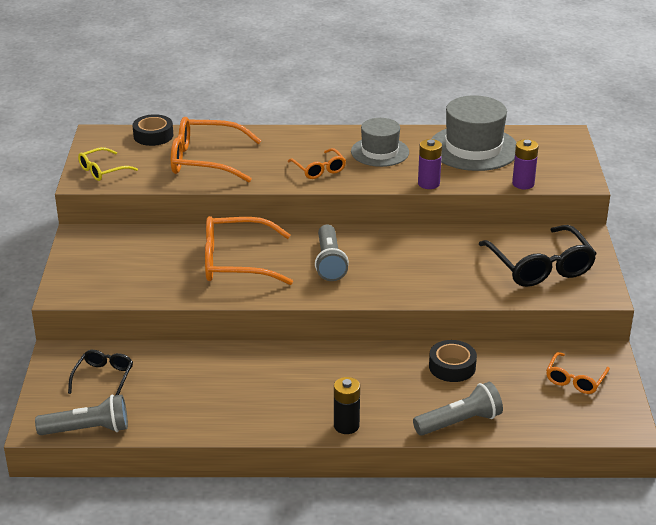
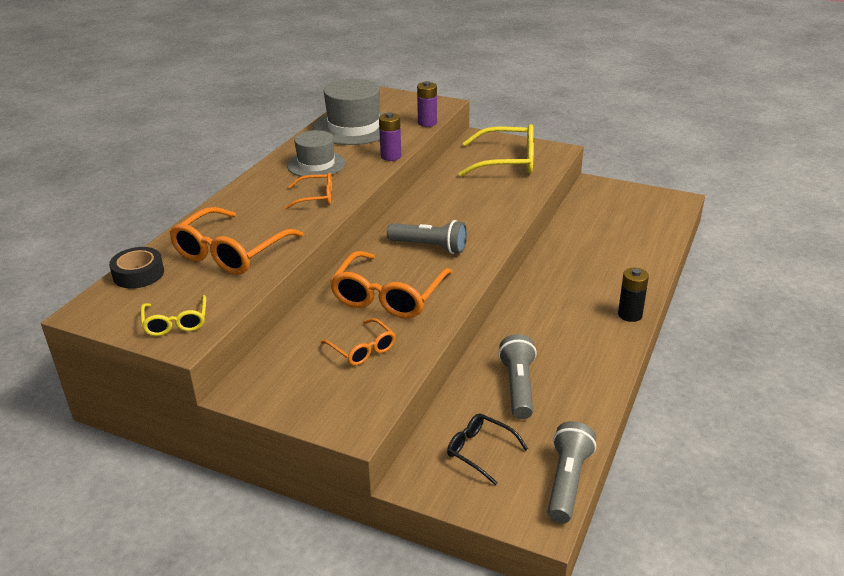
camera: 65 degrees left, 0 degrees up
grey flashlight [413,382,503,436] -> grey flashlight moved to [498,334,537,419]
black tape [429,340,477,382] -> none
black glasses [479,225,597,287] -> yellow glasses [458,124,534,177]
orange glasses [546,352,610,394] -> orange glasses moved to [321,318,396,366]

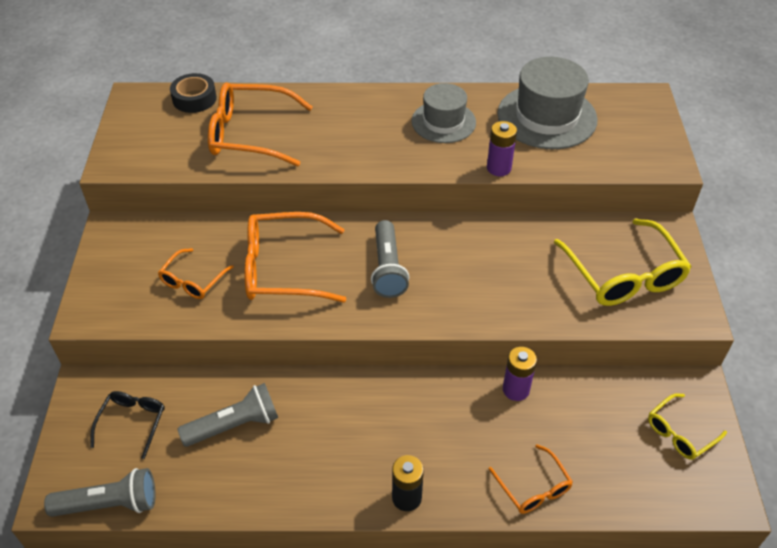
camera: 65 degrees right, 15 degrees up
yellow glasses [141,295,206,336] -> yellow glasses moved to [648,393,727,460]
orange glasses [284,173,332,209] -> orange glasses moved to [489,444,573,514]
purple battery [417,81,437,127] -> purple battery moved to [503,347,537,401]

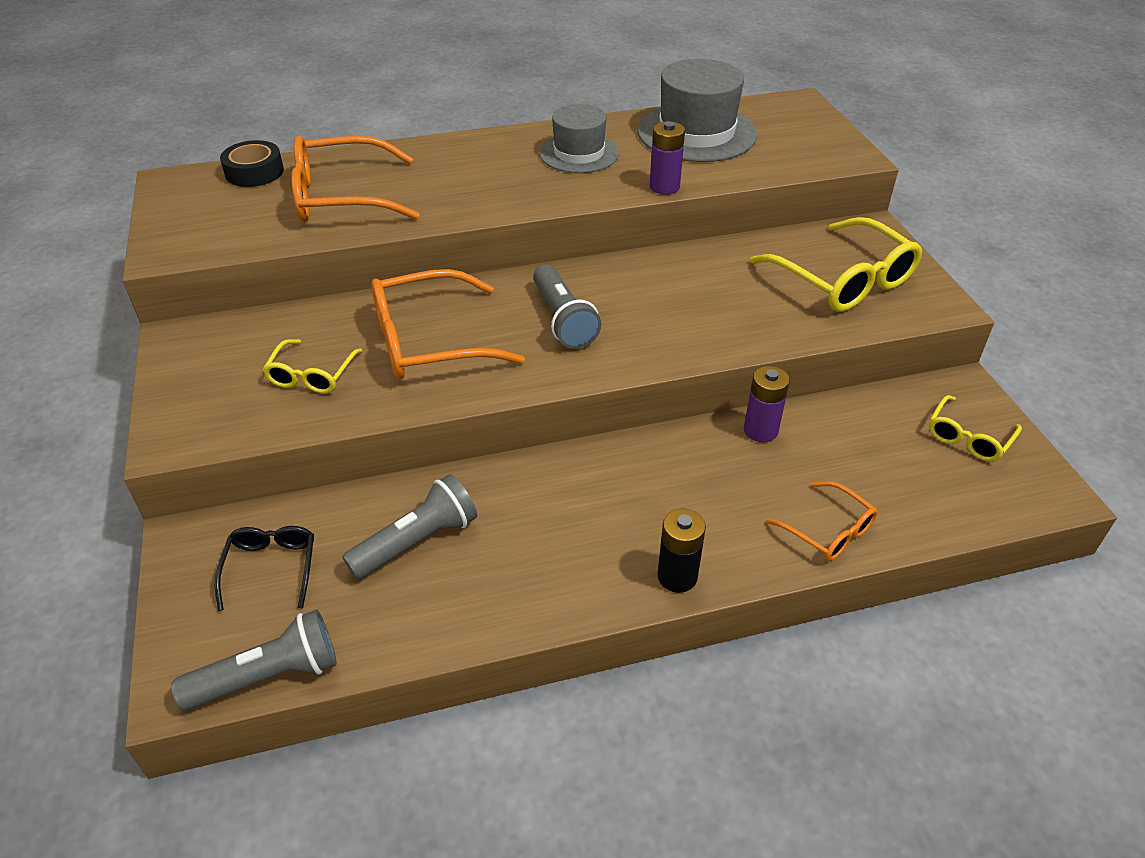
camera: 15 degrees left, 5 degrees down
orange glasses [158,248,233,299] -> yellow glasses [263,339,362,394]

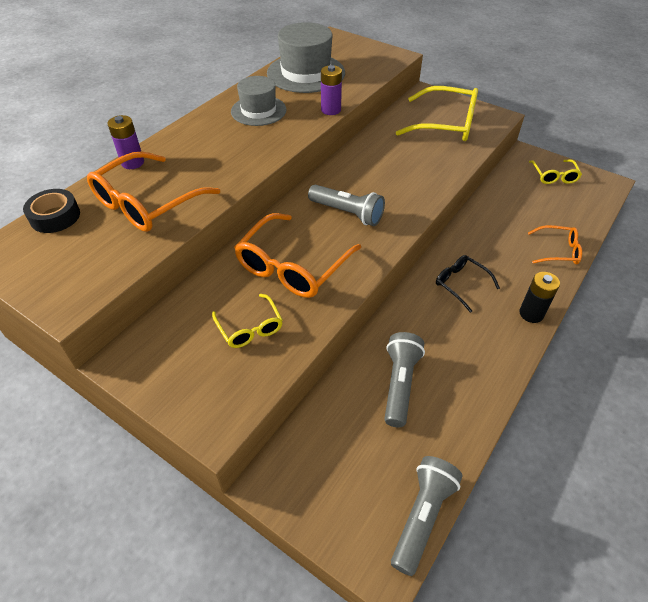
camera: 40 degrees left, 5 degrees up
black glasses [215,526,314,611] -> black glasses moved to [436,255,500,313]
purple battery [744,366,790,442] -> purple battery moved to [107,115,144,169]

